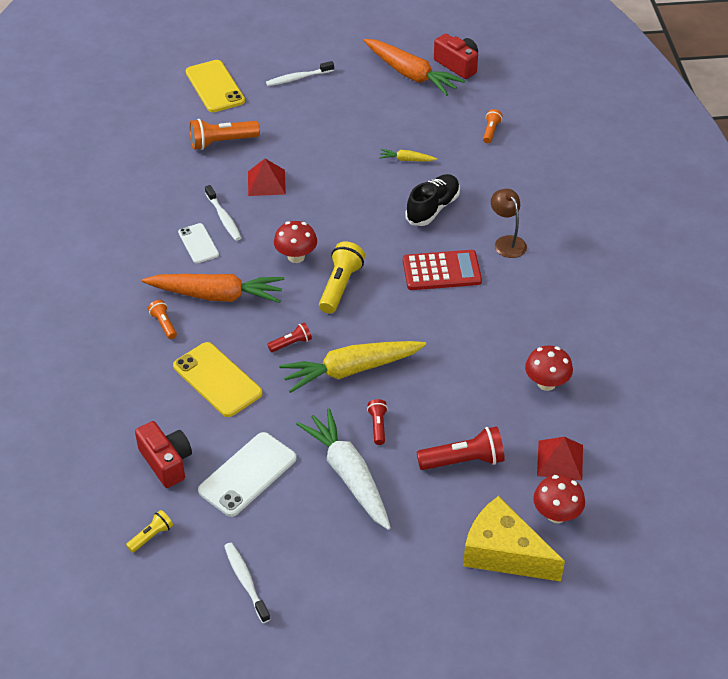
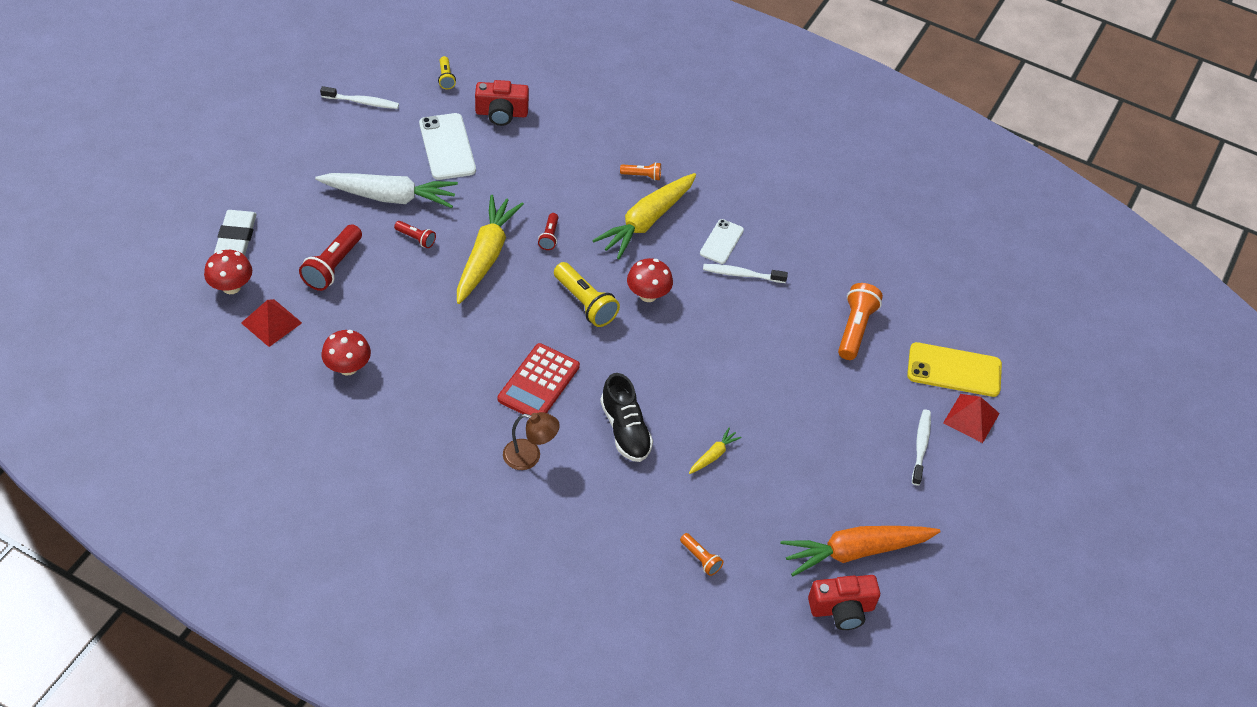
camera: 120 degrees right, 5 degrees up
orange carrot [142,274,284,303] -> yellow carrot [592,173,696,259]
yellow phone [173,342,262,417] -> none
white phone [178,223,219,263] -> white phone turned 75 degrees counterclockwise [700,219,744,264]
red pyramid [248,159,286,196] -> red pyramid moved to [943,394,1000,443]
yellow cheese [463,496,565,582] -> white eraser [214,210,257,255]

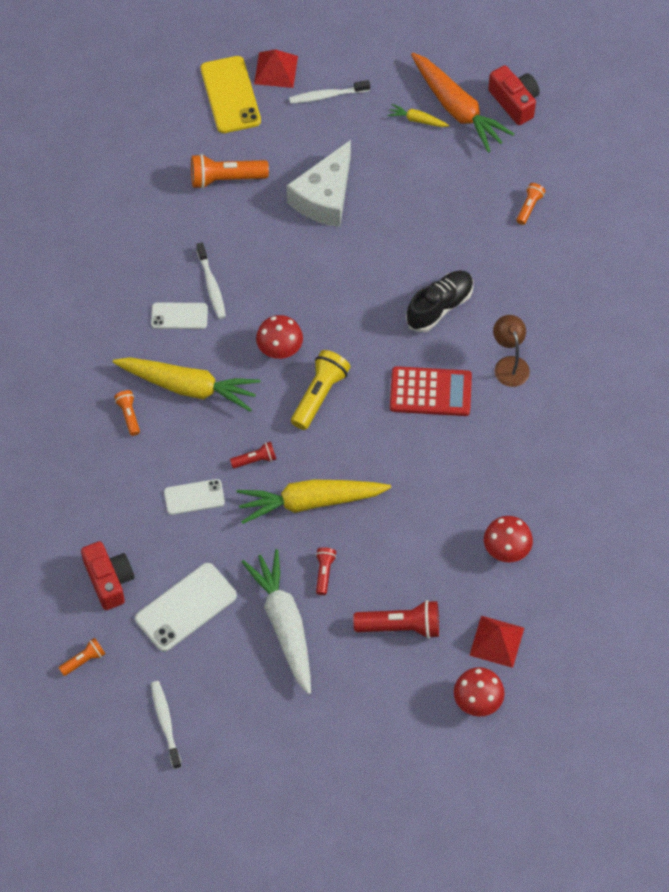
camera: 110 degrees left, 10 degrees up
white eraser [214,210,257,255] -> none
yellow flashlight [438,56,456,89] -> orange flashlight [59,638,105,676]
yellow carrot [689,428,742,474] -> yellow carrot moved to [388,104,449,127]
none -> white phone [164,479,225,515]
none -> white cheese [287,140,351,227]

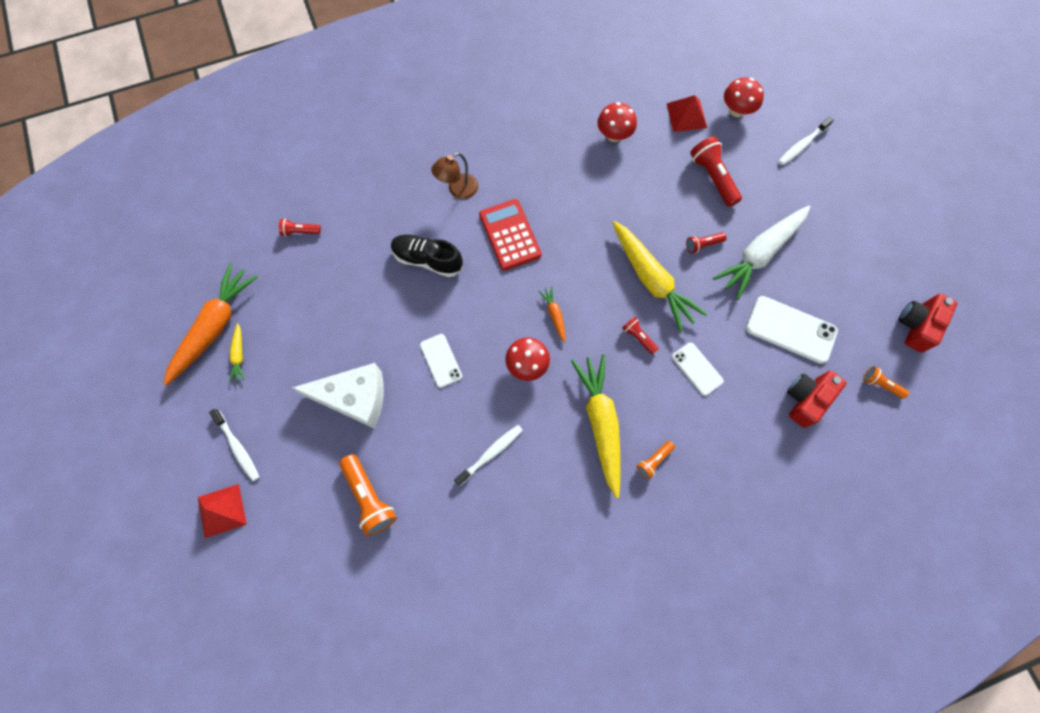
camera: 115 degrees left, 10 degrees up
white phone [151,303,208,329] -> white phone moved to [420,334,462,388]
white toothbrush [151,681,182,769] -> white toothbrush moved to [778,117,834,165]
yellow phone [201,56,261,133] -> none
yellow flashlight [291,350,351,430] -> orange carrot [539,286,566,342]
red camera [488,65,540,125] -> red camera moved to [899,294,957,353]
orange flashlight [516,183,545,225] -> red flashlight [279,219,321,236]

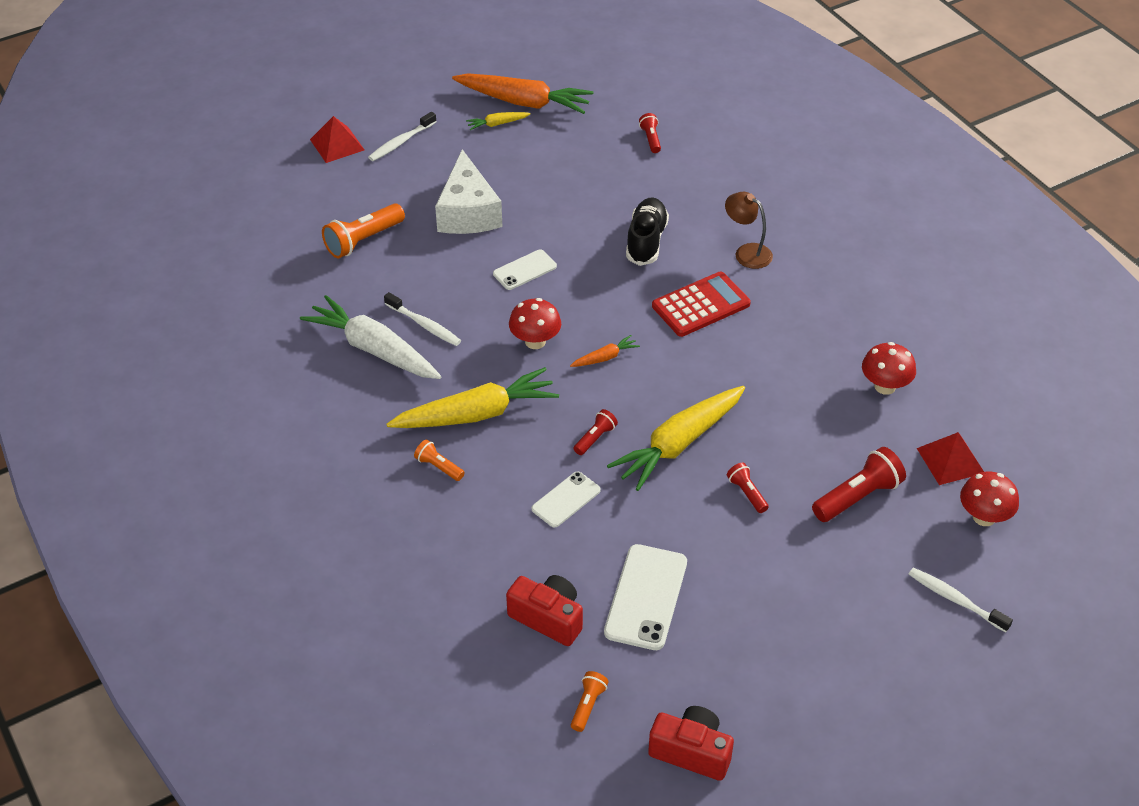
camera: 80 degrees right, 25 degrees down
white carrot [713,206,810,300] -> white carrot moved to [300,295,442,379]

